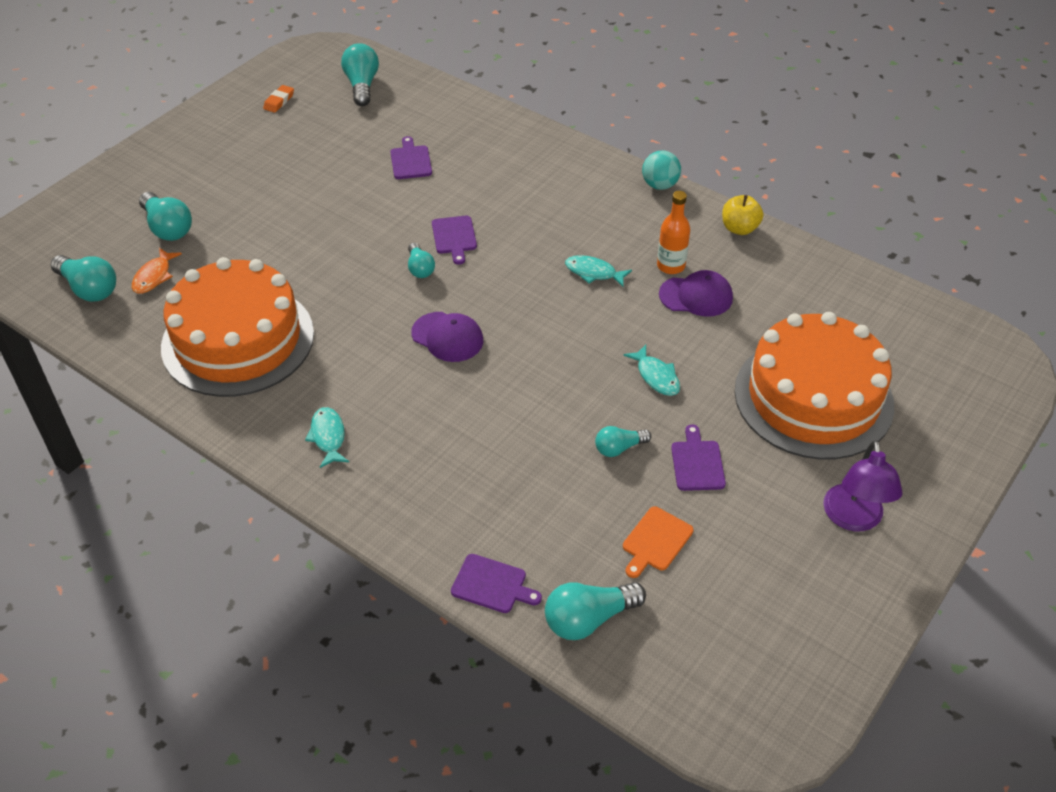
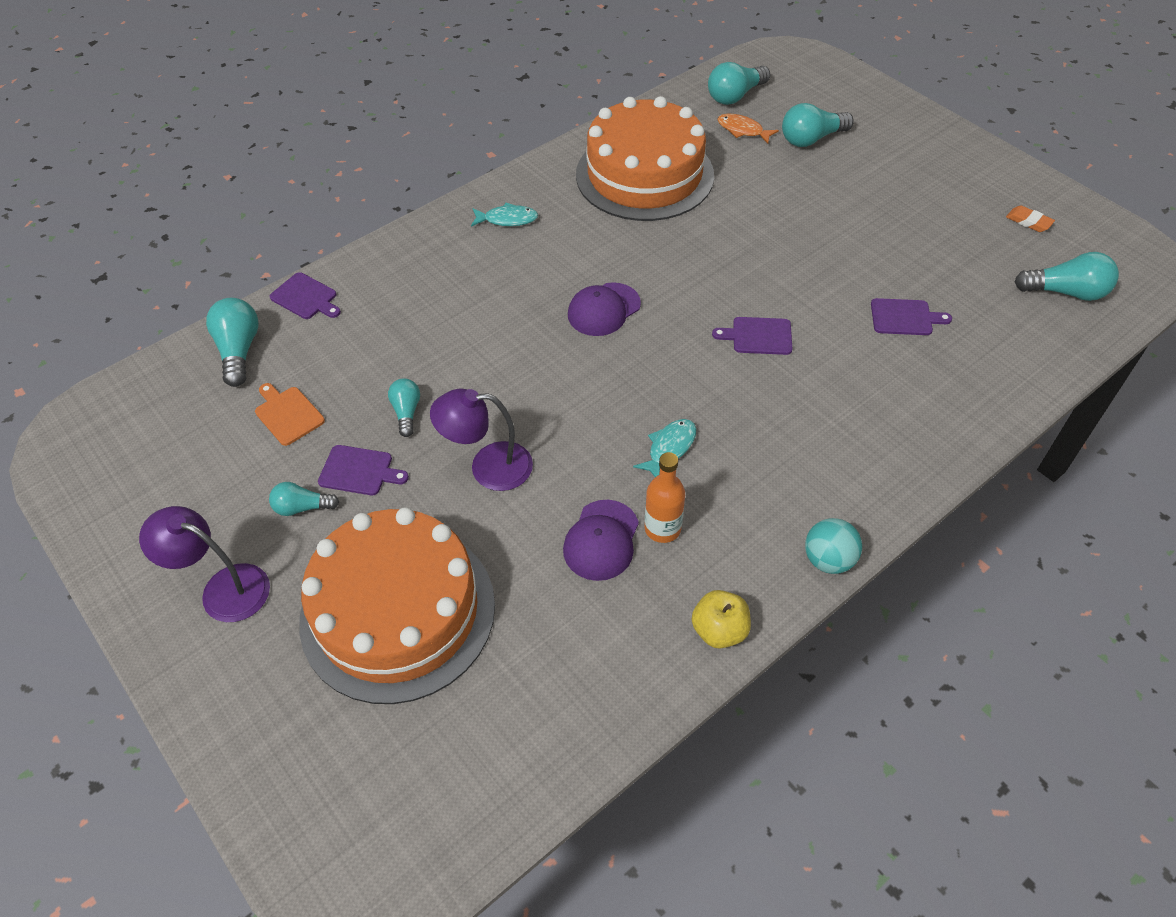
camera: 105 degrees right, 5 degrees up
turquoise light bulb [408,243,435,278] -> turquoise light bulb moved to [269,482,339,516]
purple cutting board [451,554,542,613] -> purple cutting board turned 90 degrees counterclockwise [270,272,341,319]
turquoise fish [623,345,680,396] -> purple lamp [430,389,533,491]

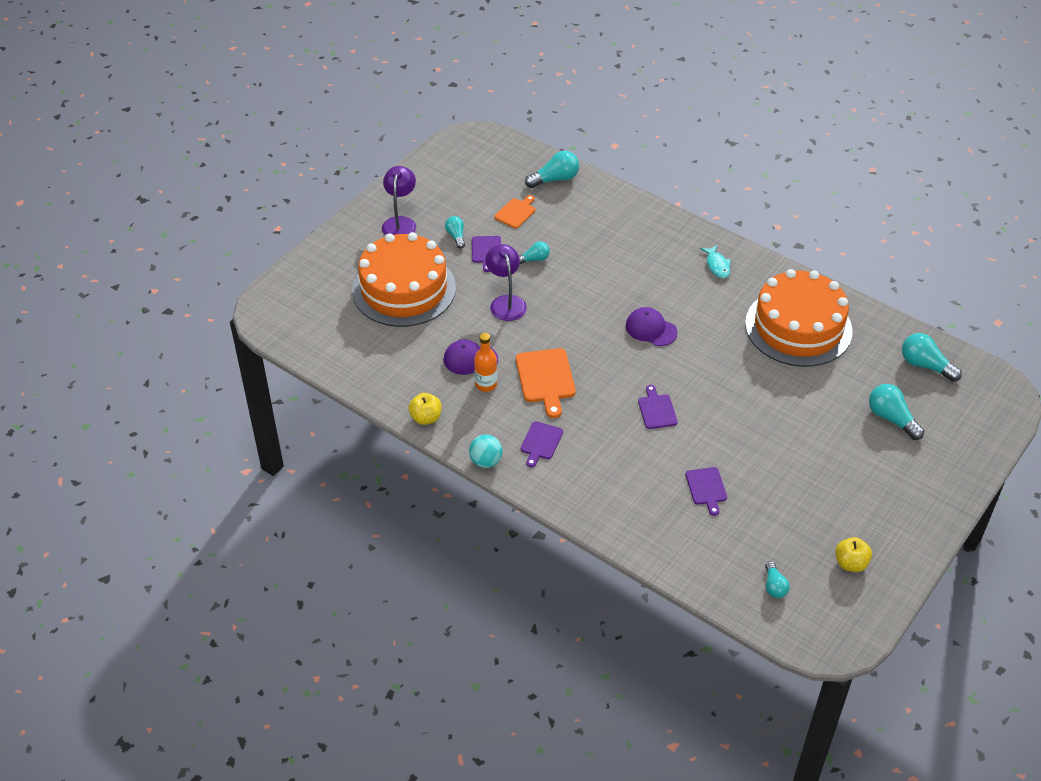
camera: 75 degrees right, 5 degrees down
purple cutting board [270,272,341,319] -> purple cutting board moved to [521,421,563,467]
turquoise fish [633,419,696,477] -> orange cutting board [516,348,576,418]
orange fish [717,114,779,144] -> none
orange eraser [1006,205,1055,232] -> yellow apple [835,537,872,572]
turquoise light bulb [1015,252,1119,301] -> turquoise light bulb [765,561,790,598], size x0.62

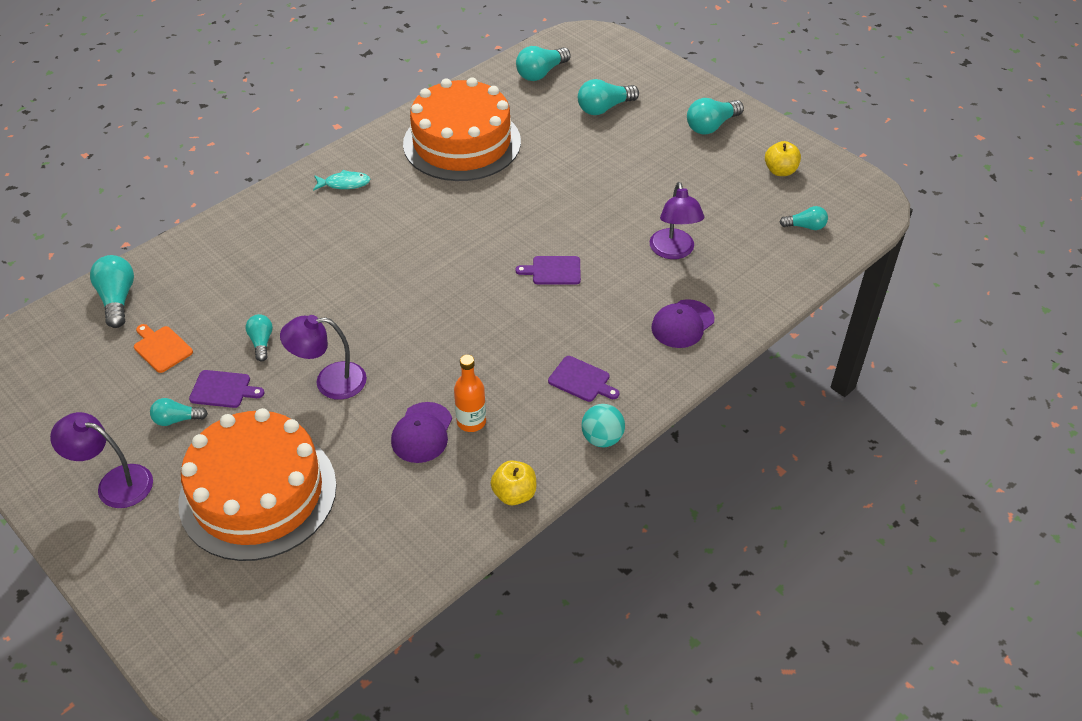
camera: 80 degrees left, 0 degrees up
orange cutting board [516,348,576,418] -> none
purple cap [626,307,678,346] -> purple cap moved to [651,299,714,348]
purple cutting board [686,467,727,516] -> purple lamp [650,182,704,259]
none -> turquoise light bulb [687,98,744,135]

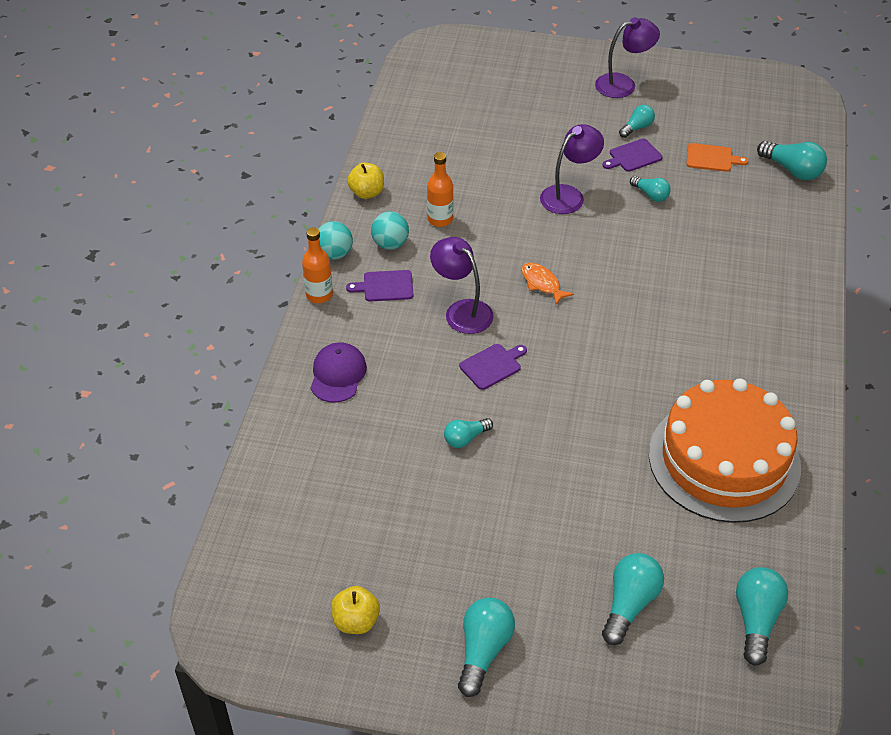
camera: 145 degrees right, 0 degrees up
orange cake [178,408,337,561] -> none
turquoise fish [313,170,371,191] -> none
purple cap [391,402,452,463] -> none
purple lamp [650,182,704,259] -> purple lamp moved to [430,237,494,334]
turquoise light bulb [779,206,828,230] -> turquoise light bulb moved to [444,418,493,448]
none -> orange bottle [302,227,333,303]
none -> turquoise ball [371,212,409,250]
none -> orange fish [521,262,574,305]

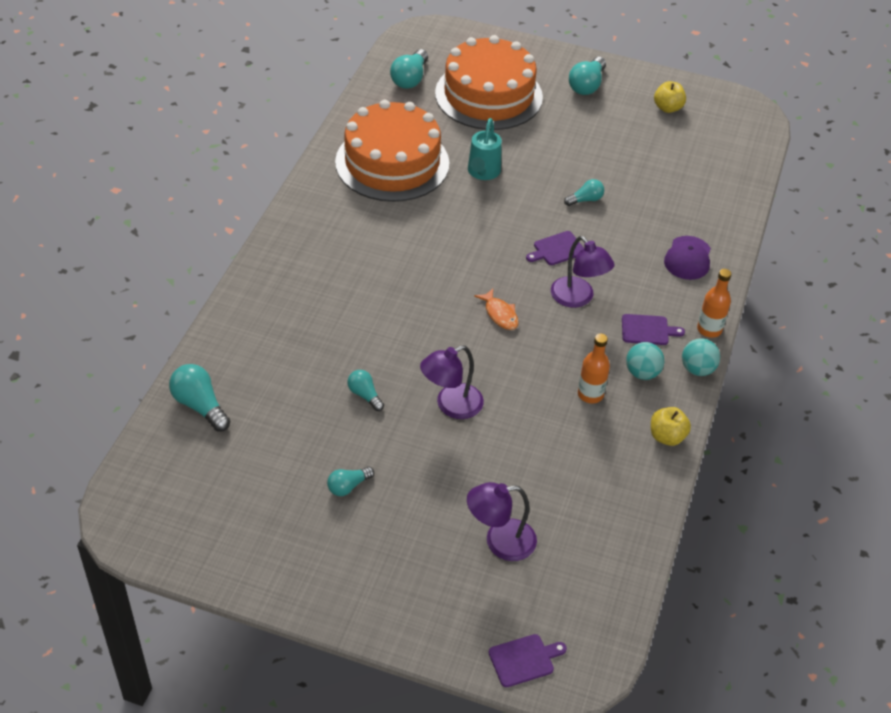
camera: 175 degrees left, 0 degrees up
purple lamp [595,17,660,98] -> purple lamp moved to [467,482,537,561]
purple cutting board [602,139,663,172] -> purple cutting board moved to [489,634,567,687]
turquoise light bulb [602,553,664,645] -> orange cake [435,35,543,130]
orange cutting board [686,143,748,172] -> none
none -> turquoise watering can [468,118,502,180]

